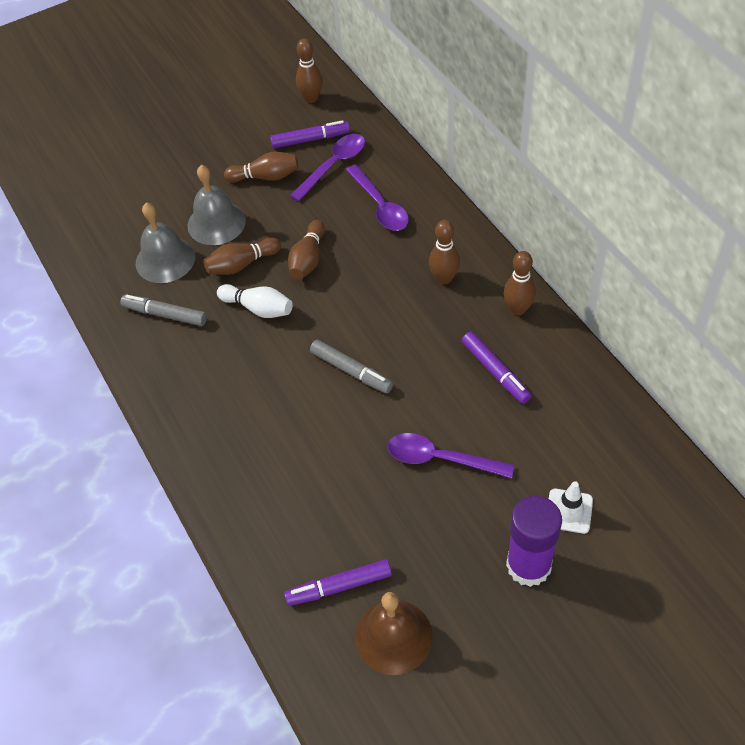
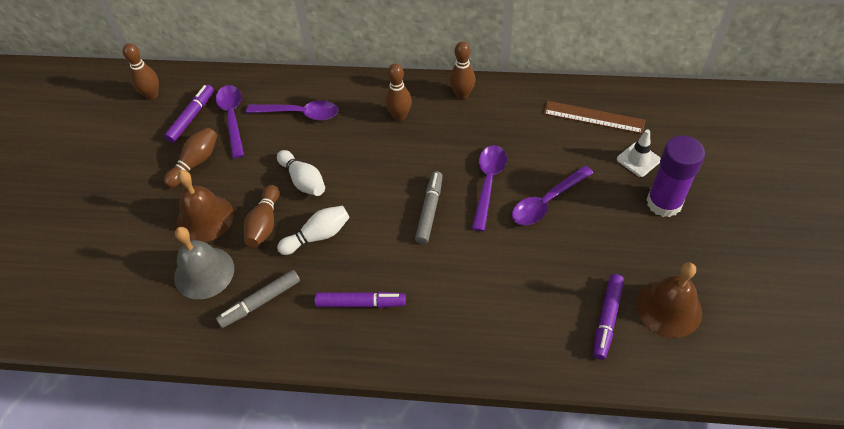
camera: 55 degrees left, 0 degrees up
grey bell [187,165,246,245] -> brown bell [177,170,234,242]
brown bowling pin [288,220,325,280] -> white bowling pin [277,150,325,196]
grey marker [310,340,393,394] -> grey marker turned 60 degrees counterclockwise [415,171,443,244]
purple marker [462,332,532,404] -> purple marker moved to [315,292,406,308]
none -> purple spoon [472,145,507,231]
none -> brown ruler [543,101,645,134]

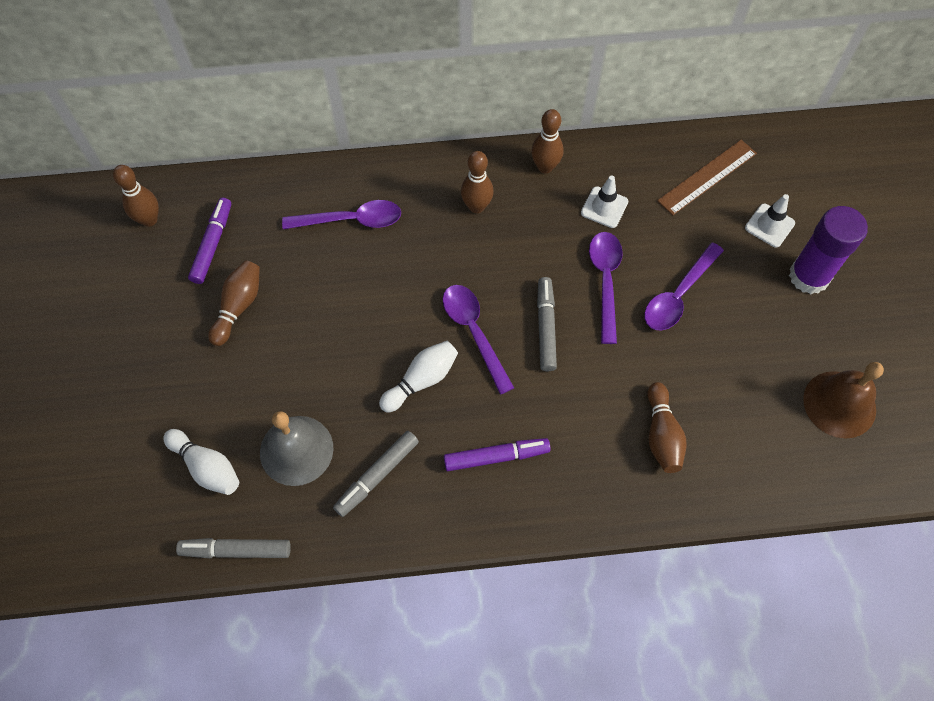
camera: 15 degrees left, 10 degrees up
brown bell [177,170,234,242] -> none
purple spoon [216,85,244,158] -> purple spoon moved to [443,285,514,395]
brown bowling pin [243,185,279,248] -> brown bowling pin moved to [647,382,686,473]
white bowling pin [277,150,325,196] -> white bowling pin moved to [163,429,239,495]
brown ruler [543,101,645,134] -> brown ruler turned 45 degrees counterclockwise [657,140,757,215]
purple marker [593,274,624,360] -> none
none -> grey marker [176,538,291,558]
none -> white traffic cone [581,175,628,228]

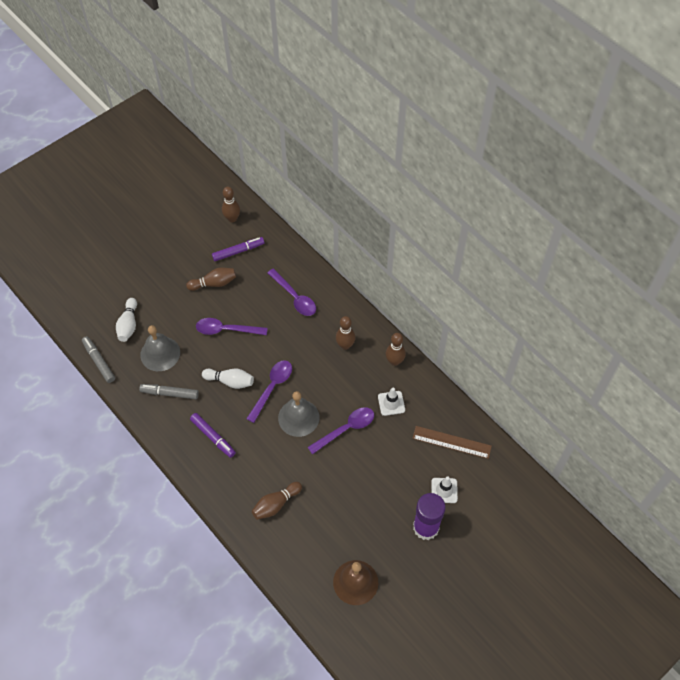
camera: 55 degrees right, 5 degrees down
grey marker [537,277,557,371] -> grey bell [278,391,319,437]
purple spoon [644,243,724,331] -> purple spoon moved to [196,318,268,335]

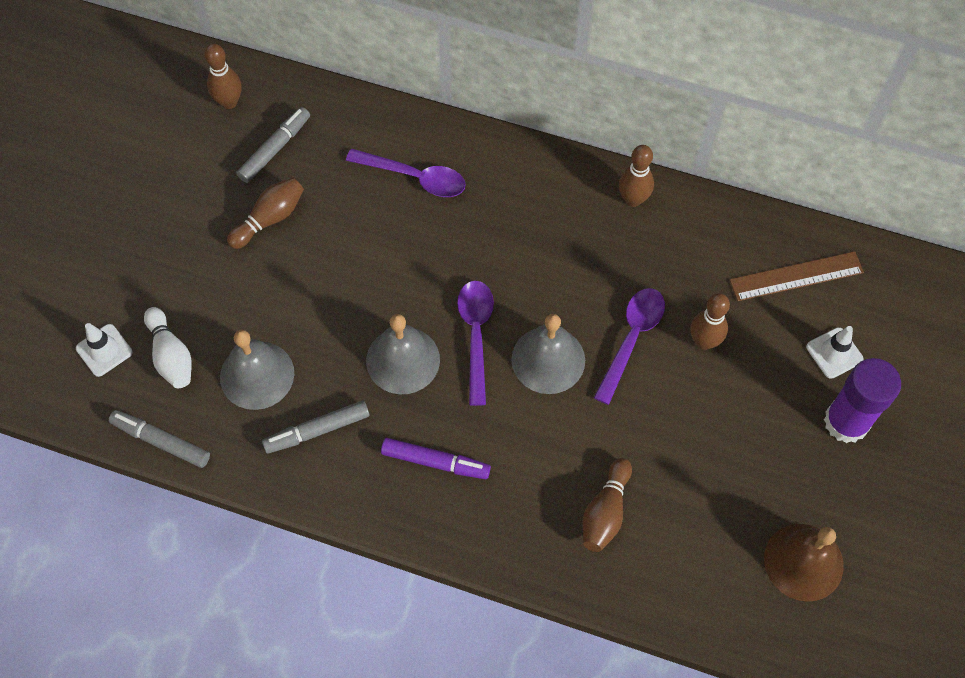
camera: 30 degrees left, 5 degrees up
purple spoon [196,318,268,335] -> none
white bowling pin [202,368,254,389] -> grey bell [366,314,440,394]
purple marker [212,237,264,261] -> grey marker [236,107,310,183]
brown bowling pin [336,316,355,350] -> brown bowling pin moved to [690,293,730,350]
white traffic cone [378,388,405,416] -> white traffic cone moved to [76,323,133,377]

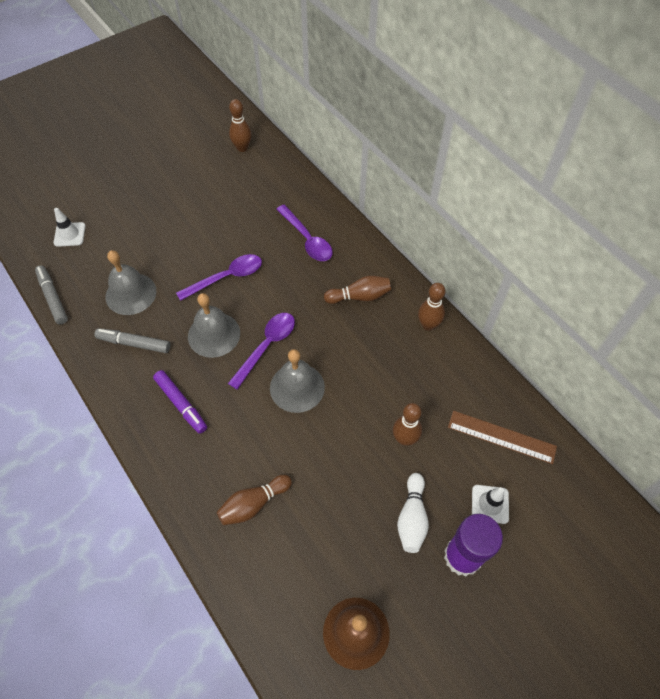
camera: 35 degrees right, 5 degrees down
white bowling pin [144,307,192,388] -> white bowling pin moved to [397,473,429,553]
brown bowling pin [227,177,304,249] -> brown bowling pin moved to [324,276,391,304]
grey marker [236,107,310,183] -> none
purple spoon [594,288,665,405] -> purple spoon moved to [176,254,262,301]

